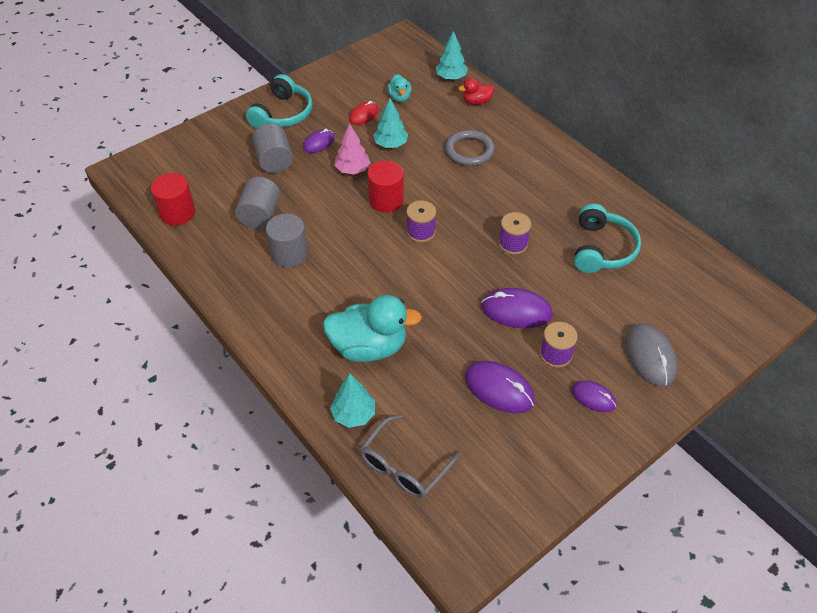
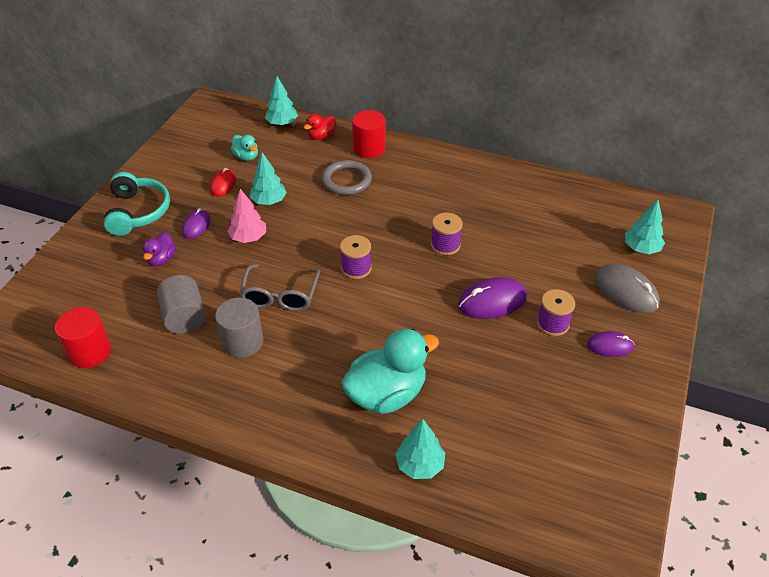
camera: 30 degrees left, 5 degrees down
grey cylinder [252,124,293,173] -> purple duck [143,232,176,266]
grey glasses [360,415,461,498] -> grey glasses moved to [239,264,320,311]
red cylinder [367,161,404,212] -> red cylinder moved to [352,110,386,158]
purple mouse [465,361,535,414] -> none
turquoise headphones [574,204,641,273] -> none
none -> turquoise tree [625,200,665,254]

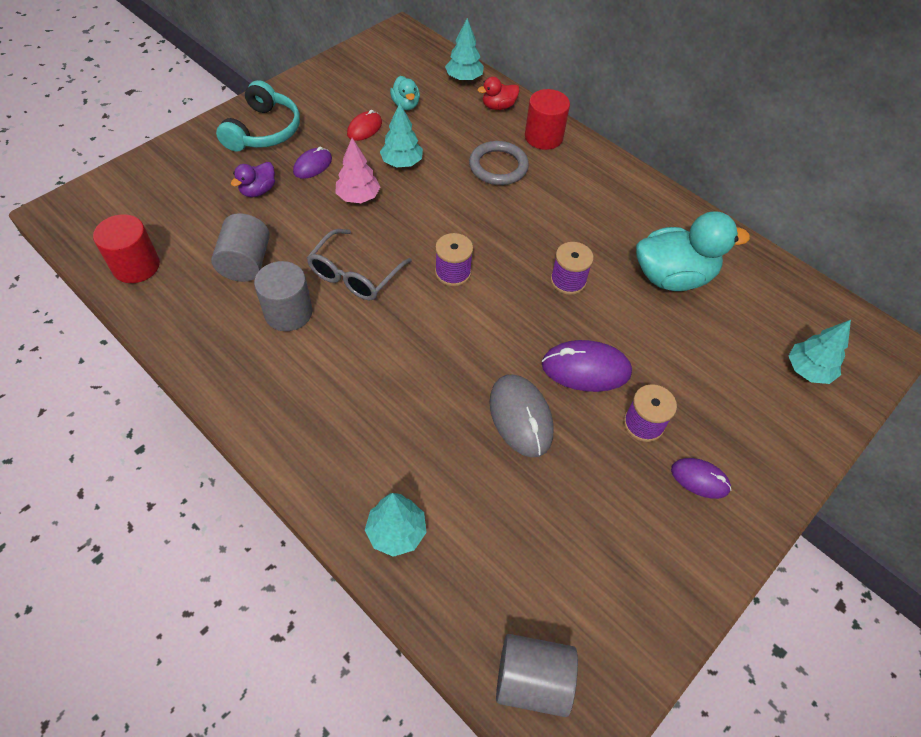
camera: 20 degrees right, 10 degrees up
turquoise duck [341,329,439,414] -> turquoise duck moved to [636,211,750,291]
grey mouse [595,264,660,313] -> grey mouse moved to [490,374,554,458]
none -> grey cylinder [496,634,578,717]

